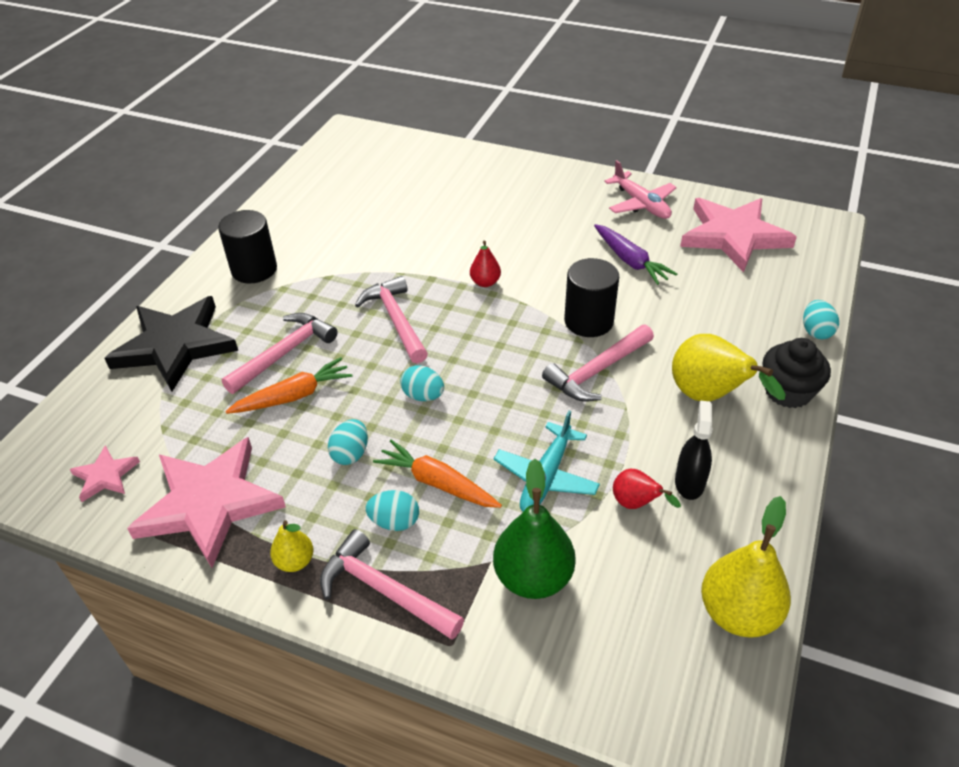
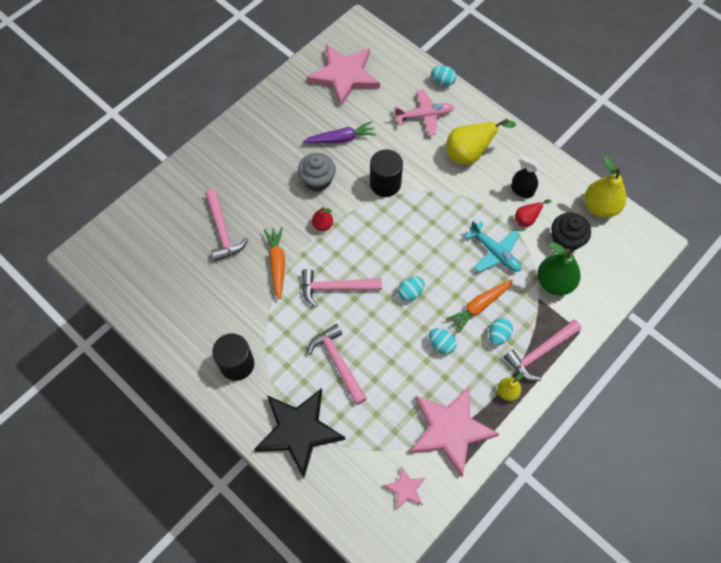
camera: 70 degrees left, 20 degrees up
orange carrot [225,358,353,414] -> orange carrot moved to [264,227,285,300]
pink hammer [542,325,654,402] -> pink hammer moved to [205,189,248,261]
pink plane [604,160,677,219] -> pink plane moved to [394,89,454,136]
black cupcake [763,338,831,408] -> black cupcake moved to [551,213,591,252]
none -> grey cupcake [298,153,336,192]

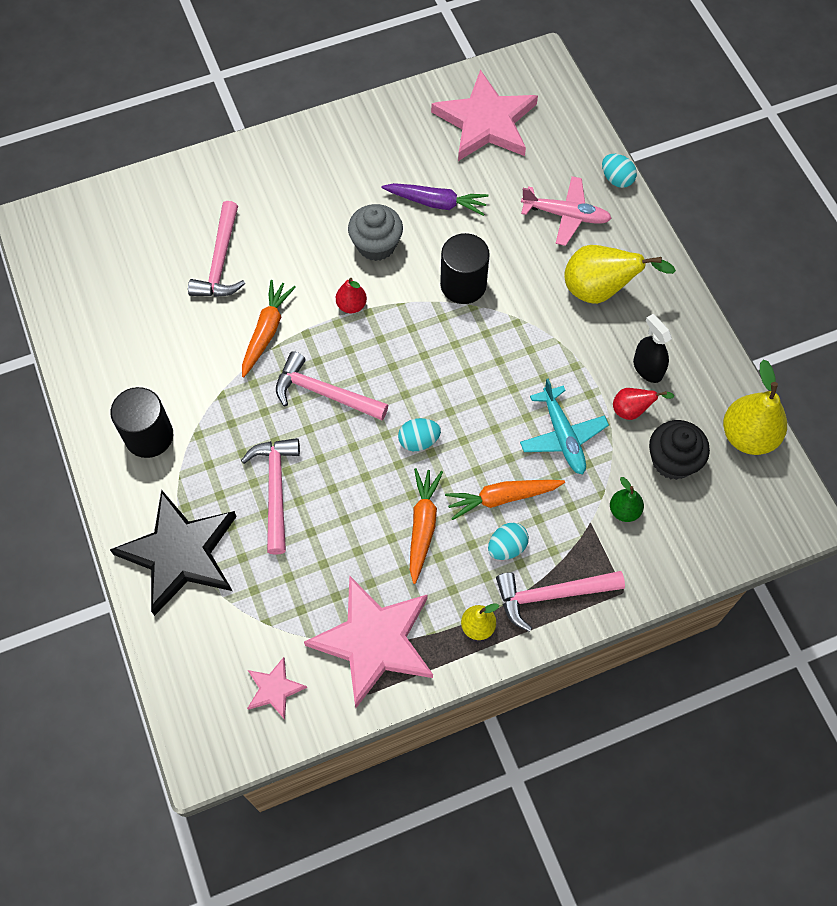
camera: 25 degrees right, 0 degrees up
turquoise egg [429,328,457,354] -> orange carrot [410,468,443,584]
green pear [537,242,581,296] -> green pear [610,477,644,522], size x0.53

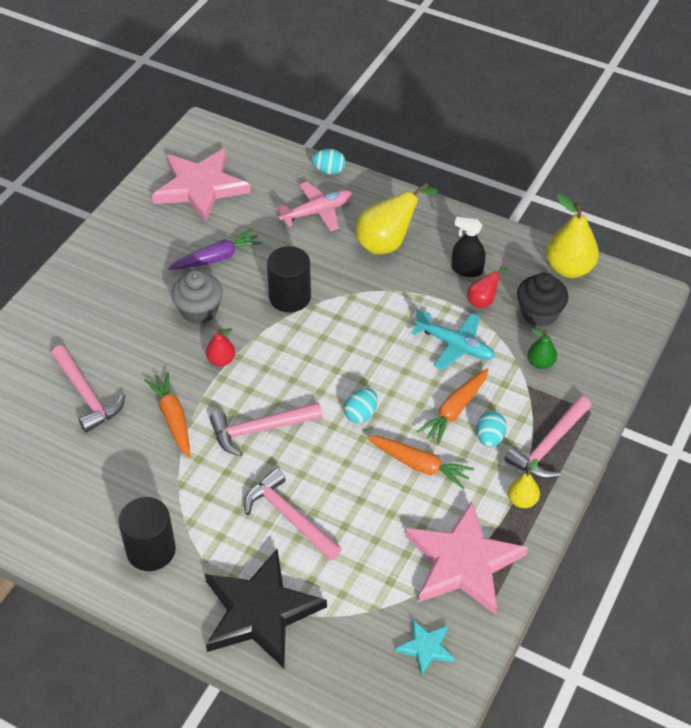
camera: 40 degrees left, 15 degrees down
pink star [247,657,307,720] -> turquoise star [395,619,455,676]
orange carrot [410,468,443,584] -> orange carrot turned 150 degrees clockwise [367,436,474,489]

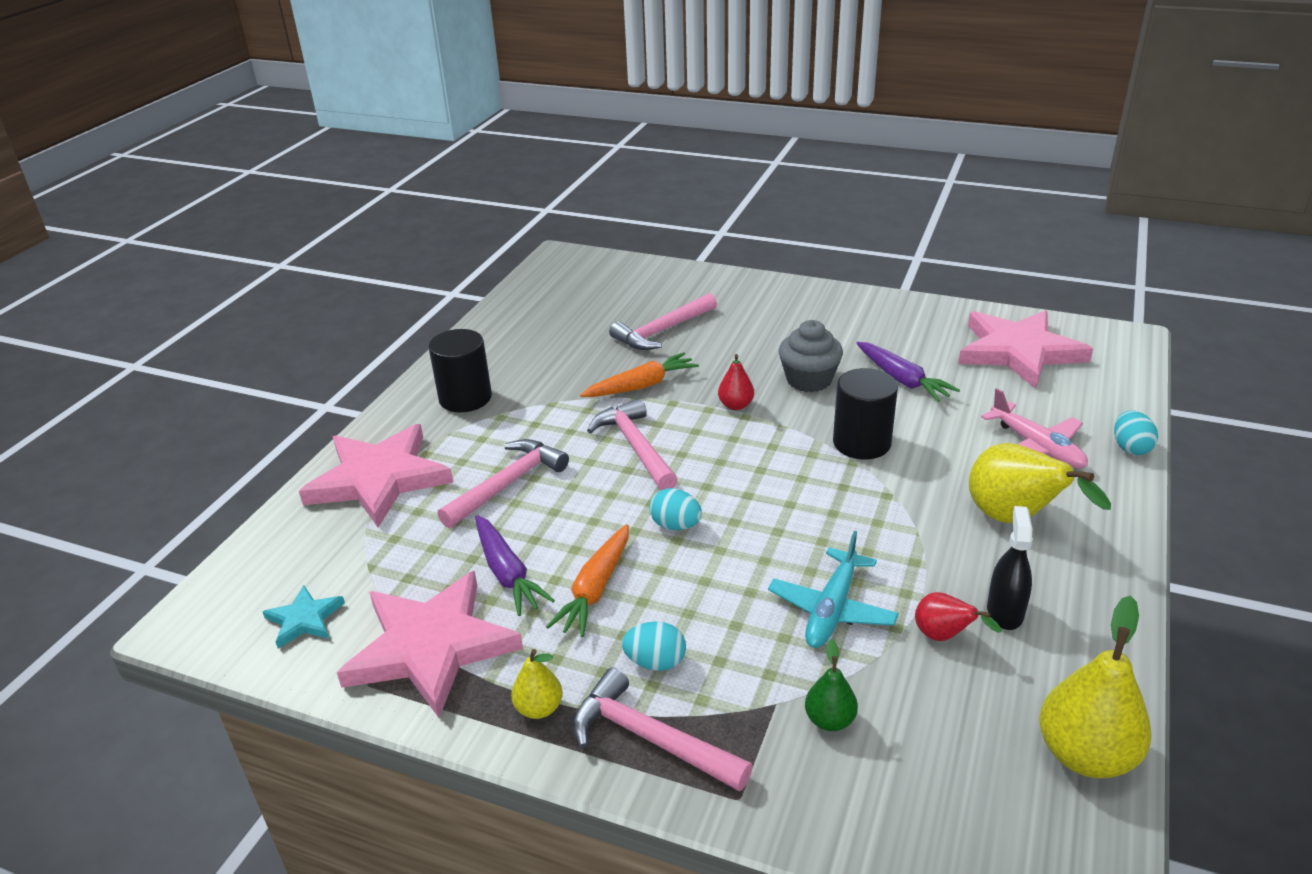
camera: 85 degrees right, 15 degrees down
black star [205,549,327,668] -> pink star [299,424,453,528]
orange carrot [417,368,489,444] -> none
black cupcake [517,273,569,327] -> none
none -> purple carrot [475,515,555,616]

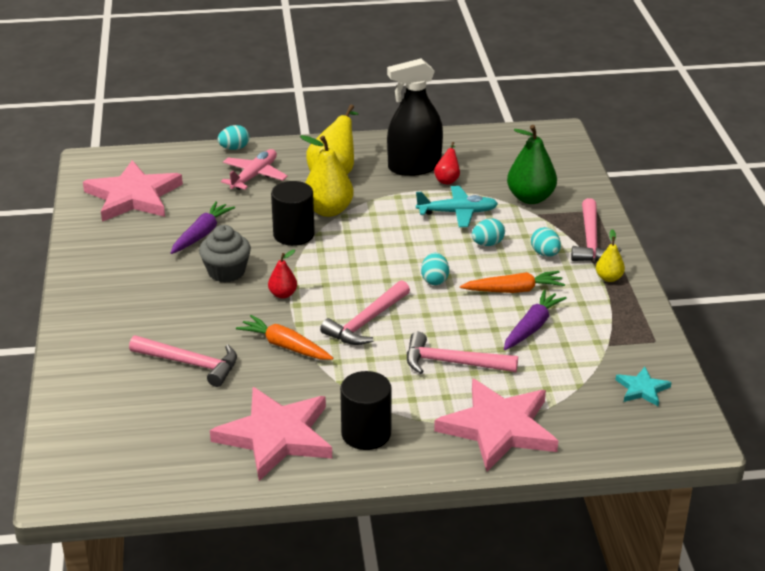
camera: 120 degrees left, 0 degrees up
pink star [337,571,523,718] -> pink star moved to [210,387,332,481]
green pear [805,639,858,731] -> green pear [507,125,557,204], size x1.88
black spray bottle [987,506,1033,630] -> black spray bottle [387,58,443,176], size x1.82
yellow pear [1039,596,1152,779] -> yellow pear moved to [300,135,354,217]
none -> turquoise egg [472,219,505,246]

